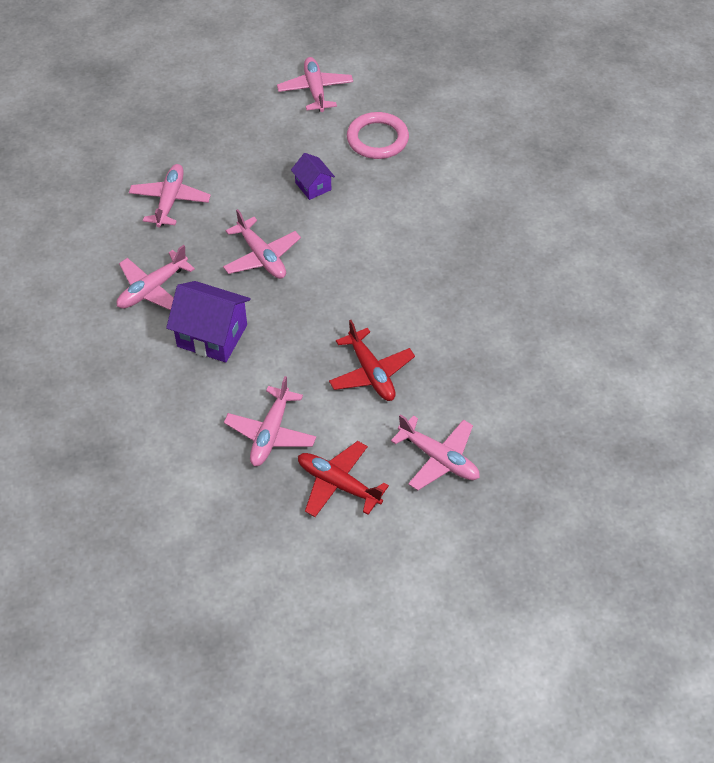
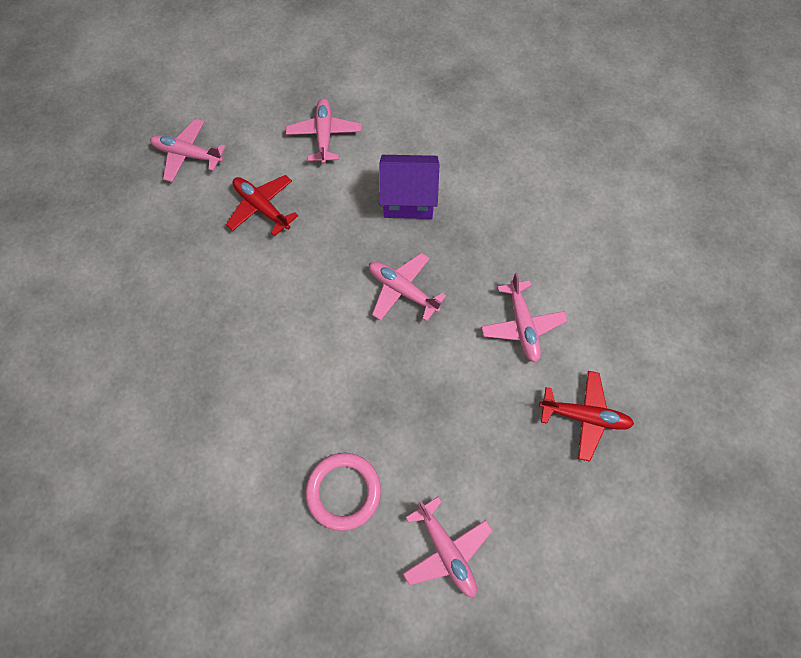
camera: 160 degrees right, 15 degrees up
pink plane [117,245,195,310] -> none
purple house [291,153,335,200] -> none
red plane [298,441,389,517] -> red plane moved to [539,371,634,462]

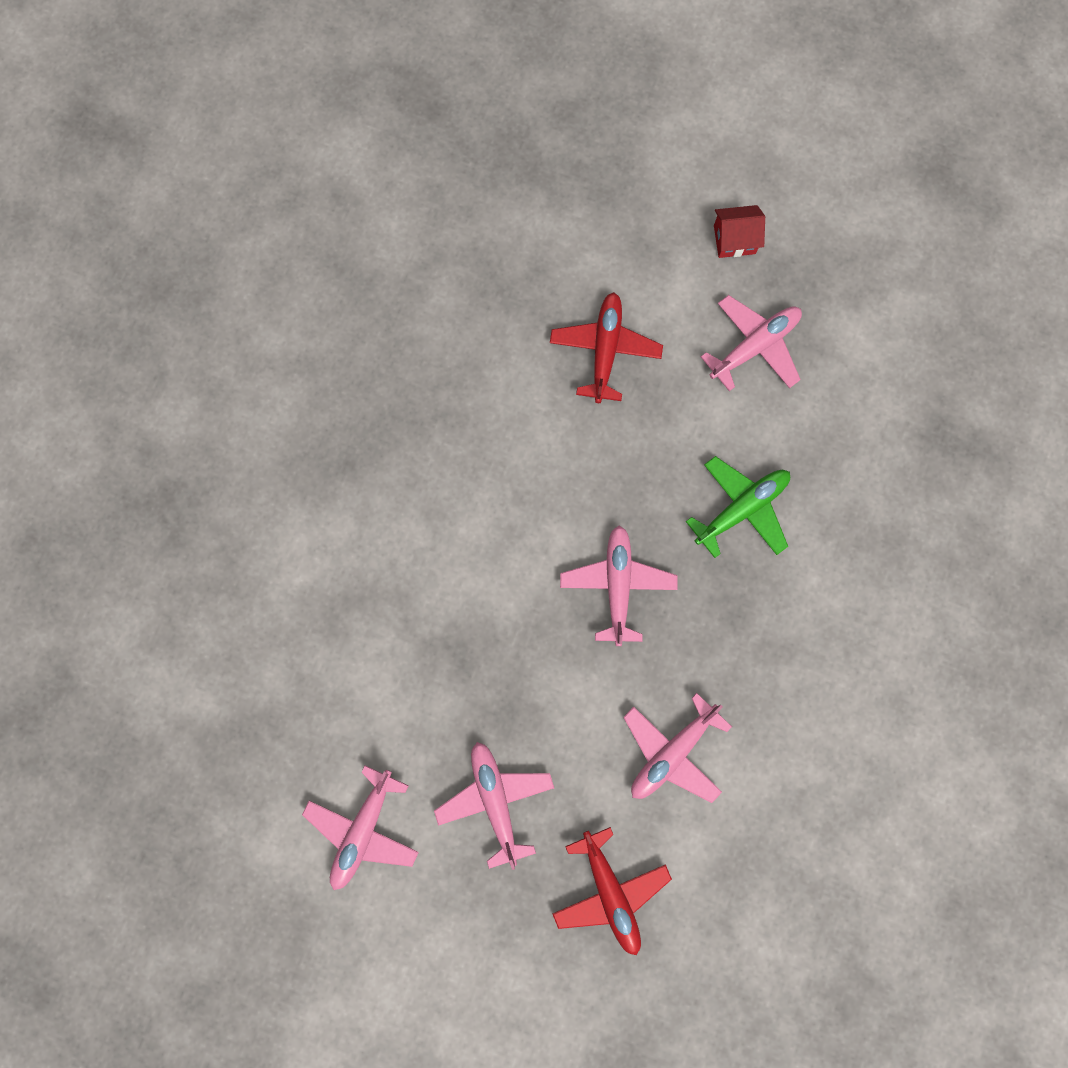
camera: 55 degrees right, 10 degrees up
pink plane [150,119,226,182] -> pink plane moved to [434,742,554,870]
pink ring [305,453,381,531] -> none
purple house [379,155,439,219] -> green plane [686,456,790,558]
none -> red house [714,205,765,258]

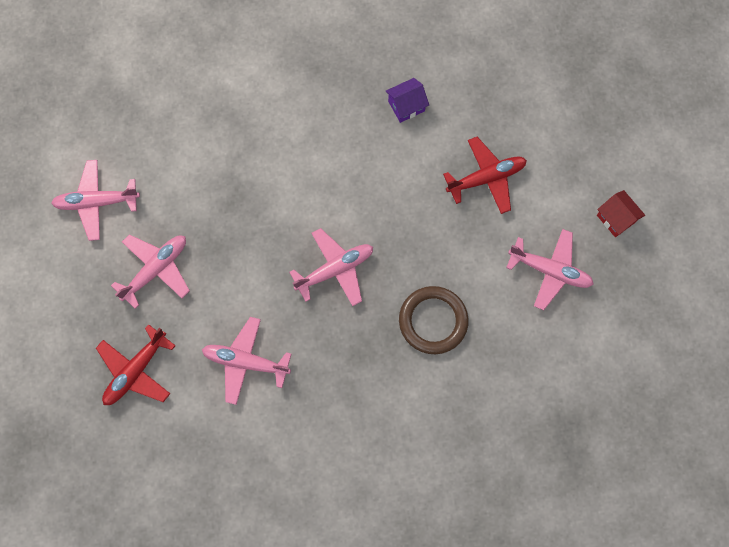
camera: 60 degrees right, 5 degrees down
green plane [686,456,790,558] -> brown ring [399,286,469,354]
none -> purple house [386,78,429,123]

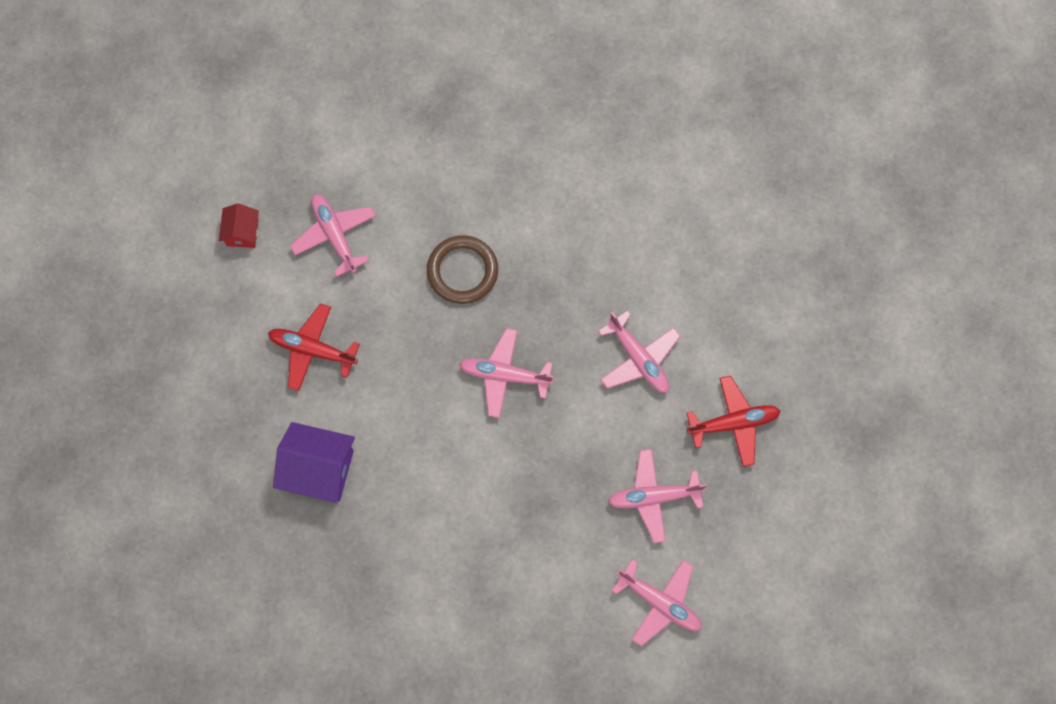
camera: 140 degrees left, 0 degrees up
purple house [386,78,429,123] -> purple house [273,422,355,503], size x1.79

